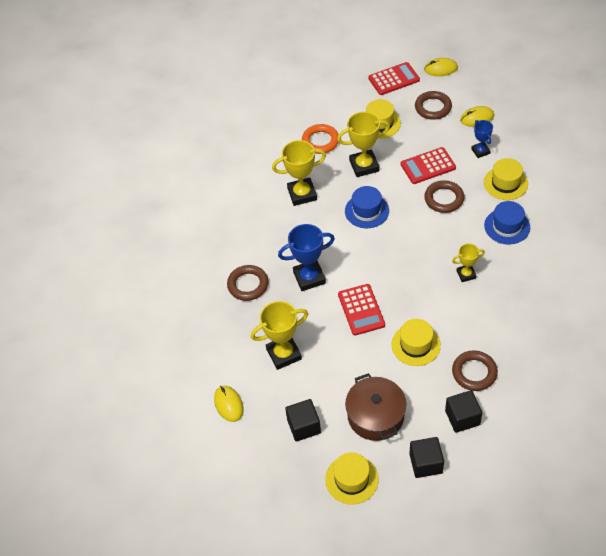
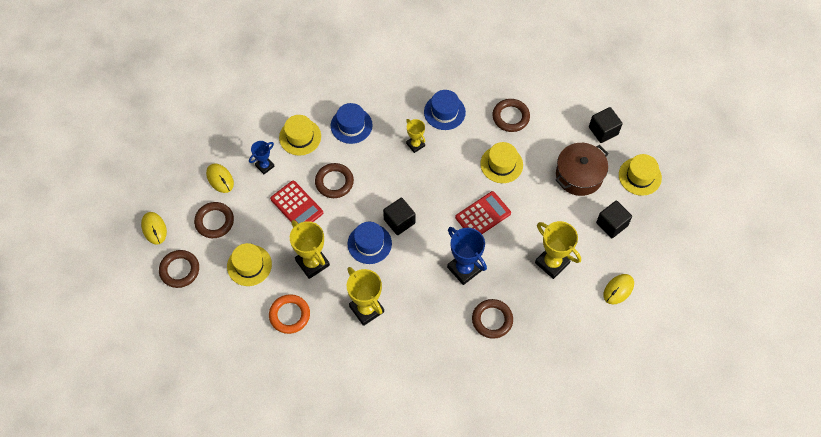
camera: 115 degrees left, 10 degrees up
red calculator [368,62,420,95] -> brown ring [159,250,199,288]
black cube [445,390,482,433] -> black cube moved to [383,198,416,235]
none -> blue hat [424,90,466,130]

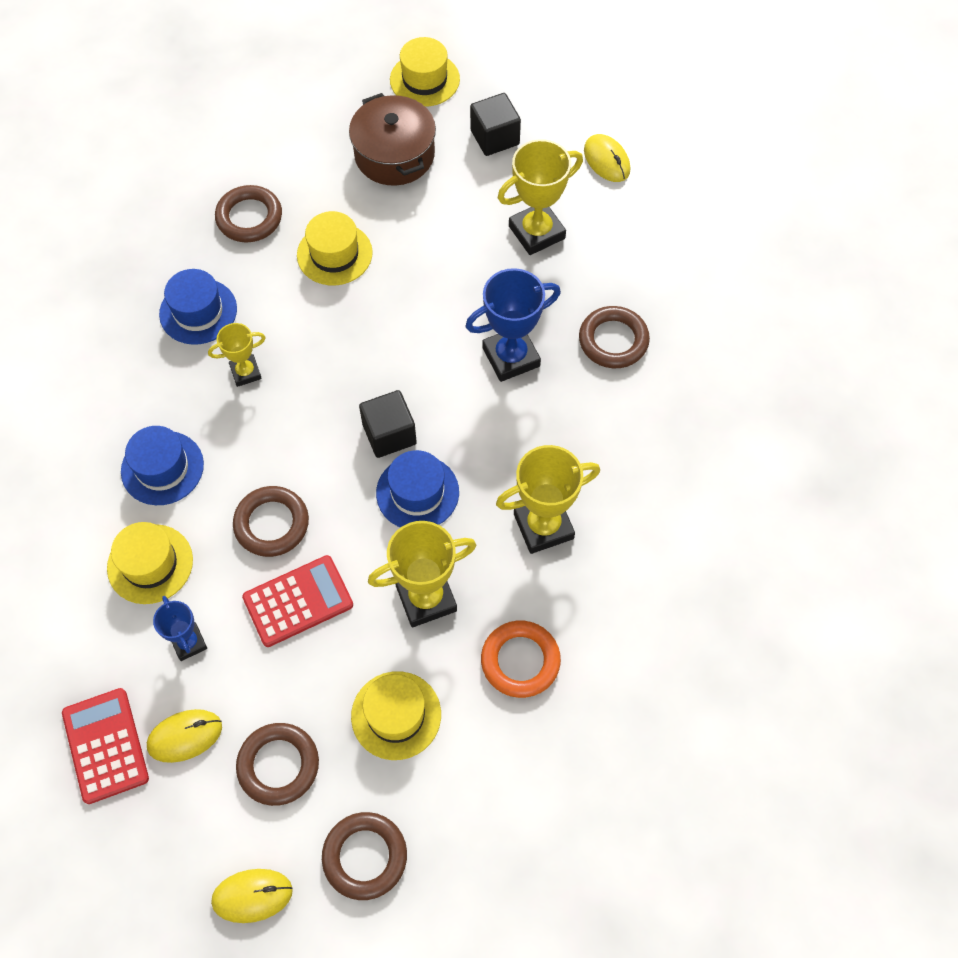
camera: 75 degrees left, 0 degrees up
red calculator [455,191,511,234] -> red calculator moved to [62,688,149,804]
black cube [589,107,623,143] -> none

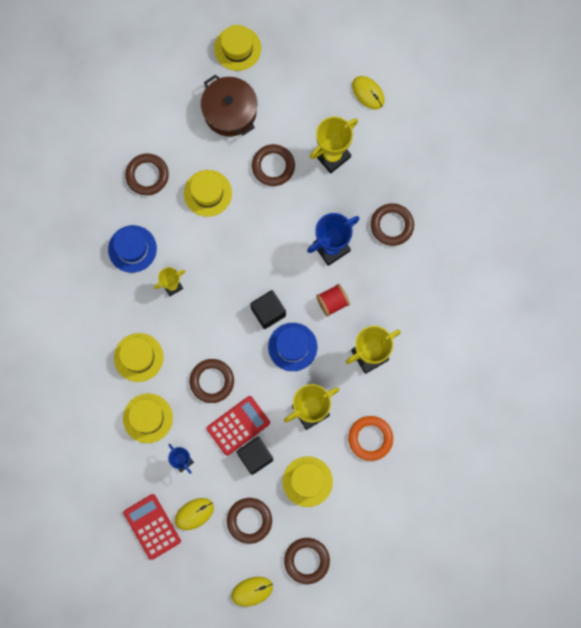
camera: 10 degrees left, 15 degrees up
blue hat [121,426,204,505] -> yellow hat [114,333,163,382]
black cube [470,93,521,156] -> black cube moved to [237,437,273,475]
none -> brown ring [252,144,295,186]
none -> red spool [316,284,350,317]

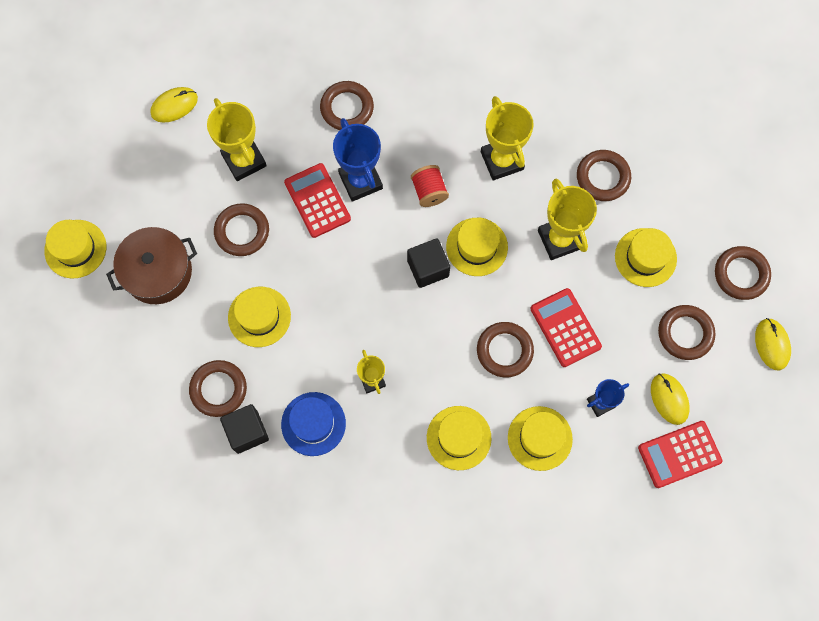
camera: 80 degrees left, 5 degrees down
black cube [237,437,273,475] -> black cube moved to [220,404,269,454]
blue hat [268,323,317,371] -> yellow hat [446,218,508,276]
orange ring [348,416,393,461] -> brown ring [577,150,631,201]
none -> red calculator [284,163,351,238]

